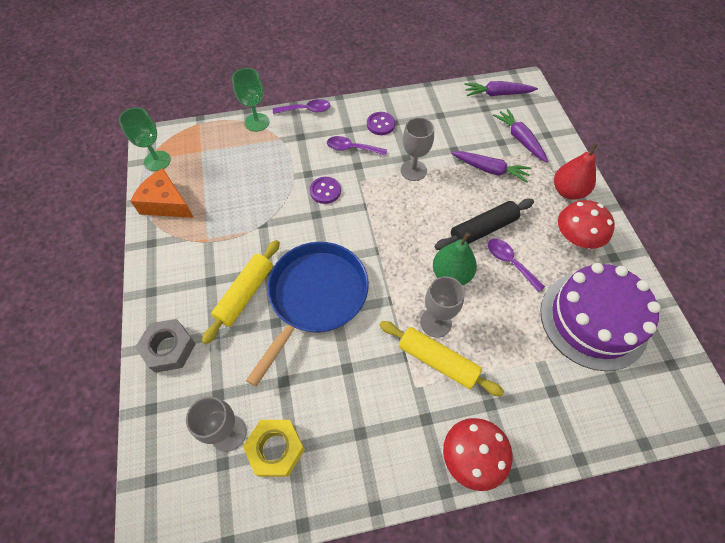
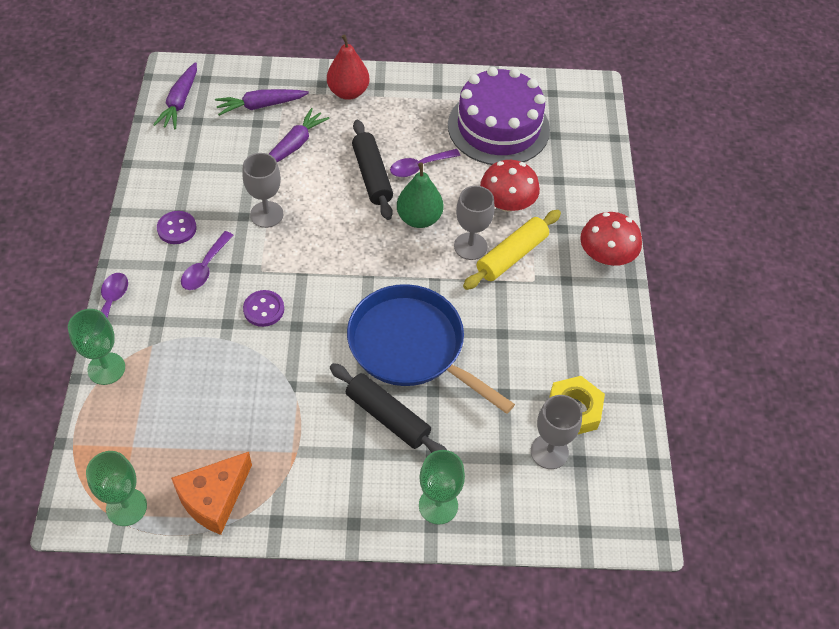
camera: 80 degrees left, 5 degrees down
grey nut [135,319,195,373] -> green goblet [419,450,465,525]
yellow rolling pin [202,240,280,344] -> black rolling pin [330,363,447,453]
red mushroom [558,200,615,249] -> red mushroom moved to [480,160,540,212]

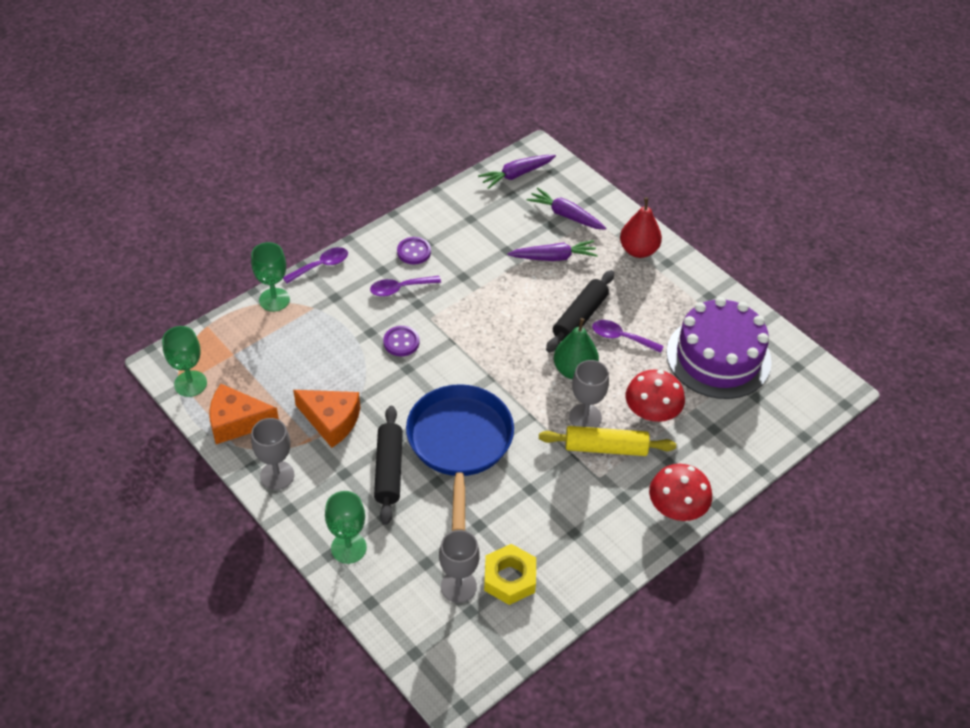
camera: 50 degrees right, 5 degrees down
grey goblet [242,153,283,228] -> grey goblet moved to [251,418,294,490]
none -> orange cheese [293,390,360,448]

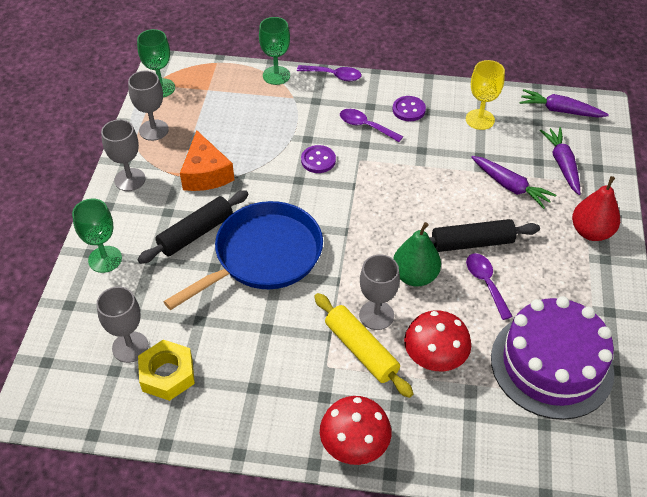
camera: 50 degrees right, 0 degrees up
orange cheese [209,384,279,444] -> grey goblet [128,70,169,141]
none -> yellow goblet [466,60,505,130]

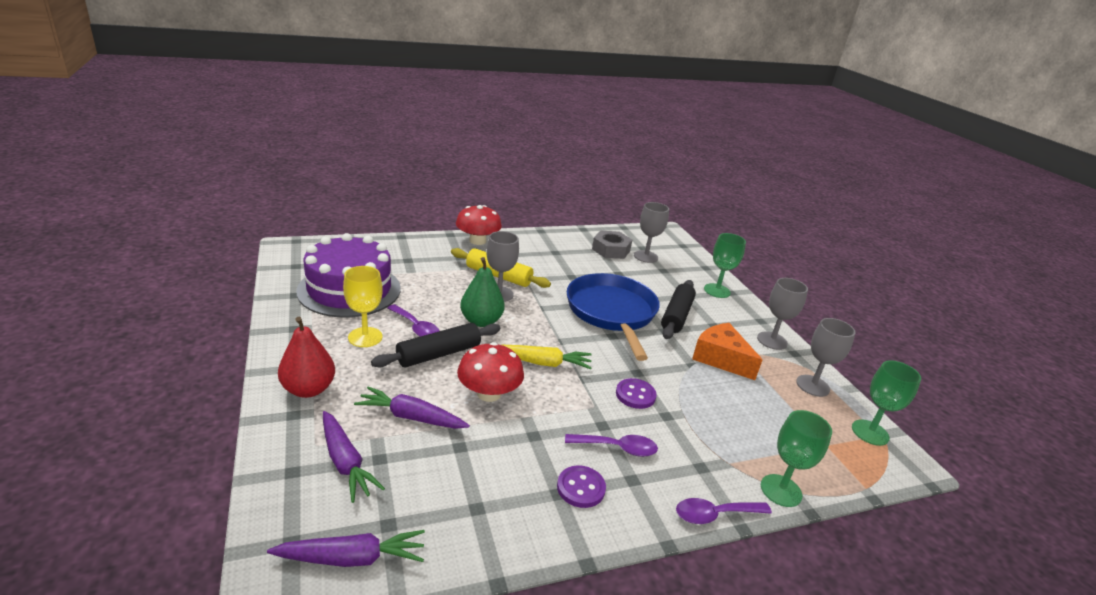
camera: 150 degrees right, 20 degrees down
yellow nut [138,340,195,401] -> grey nut [592,231,632,259]
blue pan [163,201,323,310] -> blue pan turned 150 degrees clockwise [567,273,660,361]
red mushroom [404,310,471,371] -> red mushroom moved to [457,342,524,402]
yellow goblet [466,60,505,130] -> yellow goblet moved to [343,266,383,347]
none -> yellow carrot [503,345,592,369]

